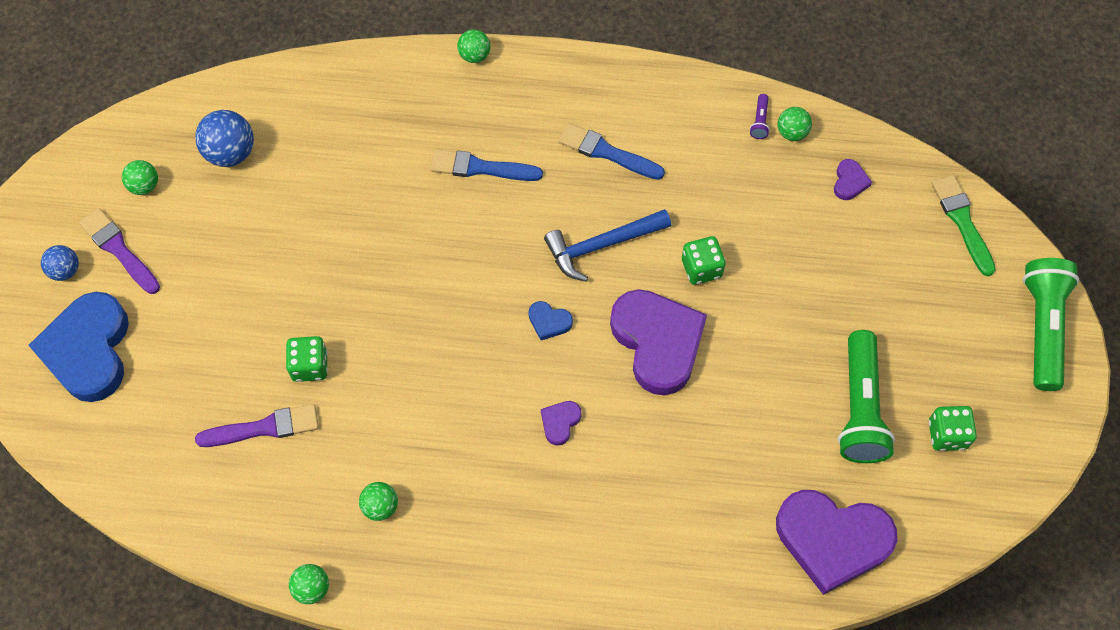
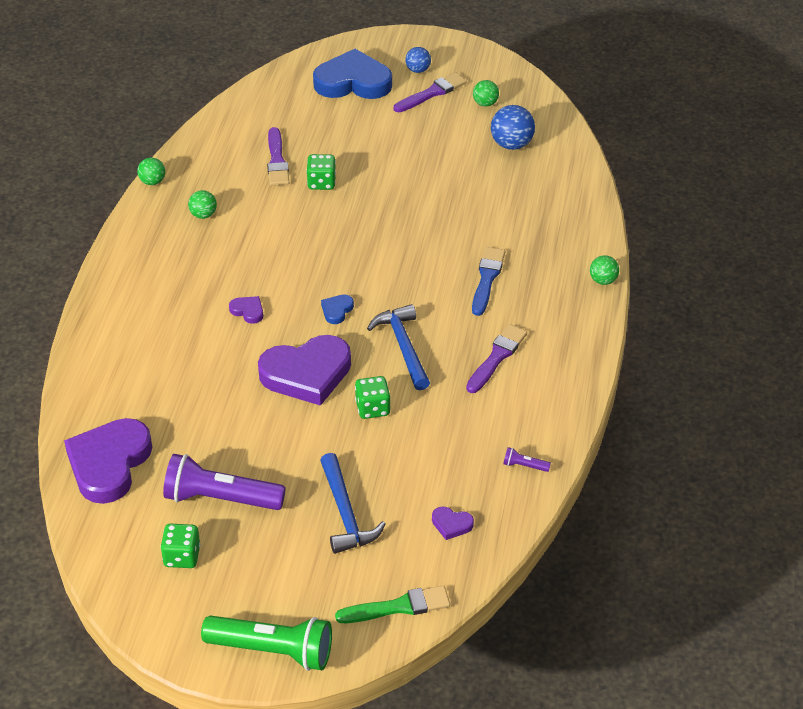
camera: 95 degrees right, 20 degrees down
blue brush [558,123,665,180] -> purple brush [466,324,527,393]
green ball [778,107,812,141] -> none
green flashlight [838,330,895,463] -> purple flashlight [163,454,286,510]
none -> blue hammer [320,453,386,554]

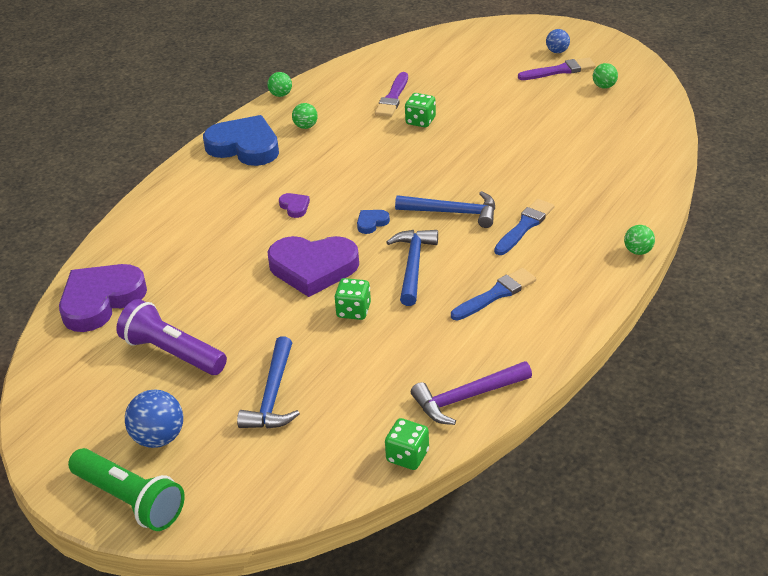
camera: 25 degrees right, 5 degrees down
green dice [161,524,200,568] -> green dice moved to [385,418,429,470]
blue heart [313,49,392,99] -> blue heart moved to [203,115,279,166]
green brush [335,585,450,623] -> none
purple heart [432,507,474,540] -> none
purple brush [466,324,527,393] -> blue brush [451,268,536,321]
blue ball [491,105,535,150] -> blue ball moved to [125,390,183,448]
purple flashlight [503,447,551,472] -> purple hammer [411,361,532,425]
none -> blue hammer [395,191,495,228]

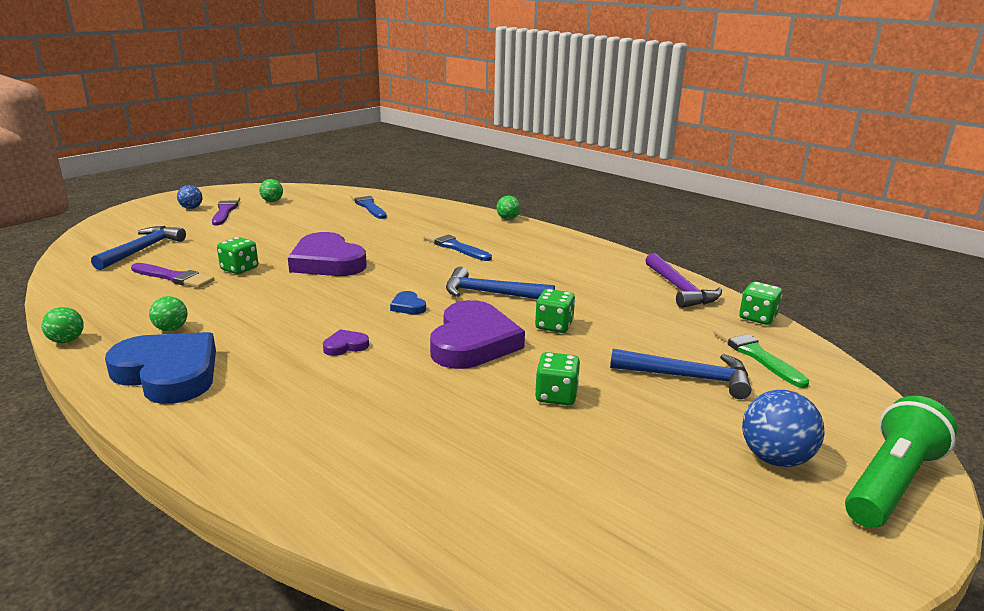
camera: 85 degrees left, 15 degrees down
purple heart [59,264,147,332] -> purple heart moved to [288,232,367,276]
purple flashlight [116,299,227,375] -> none
blue heart [203,115,279,166] -> blue heart turned 90 degrees clockwise [105,332,216,404]
blue hammer [395,191,495,228] -> blue hammer moved to [91,226,186,270]
blue brush [451,268,536,321] -> blue brush moved to [350,193,387,219]
none -> green dice [535,352,580,406]
none -> green brush [713,326,810,388]

